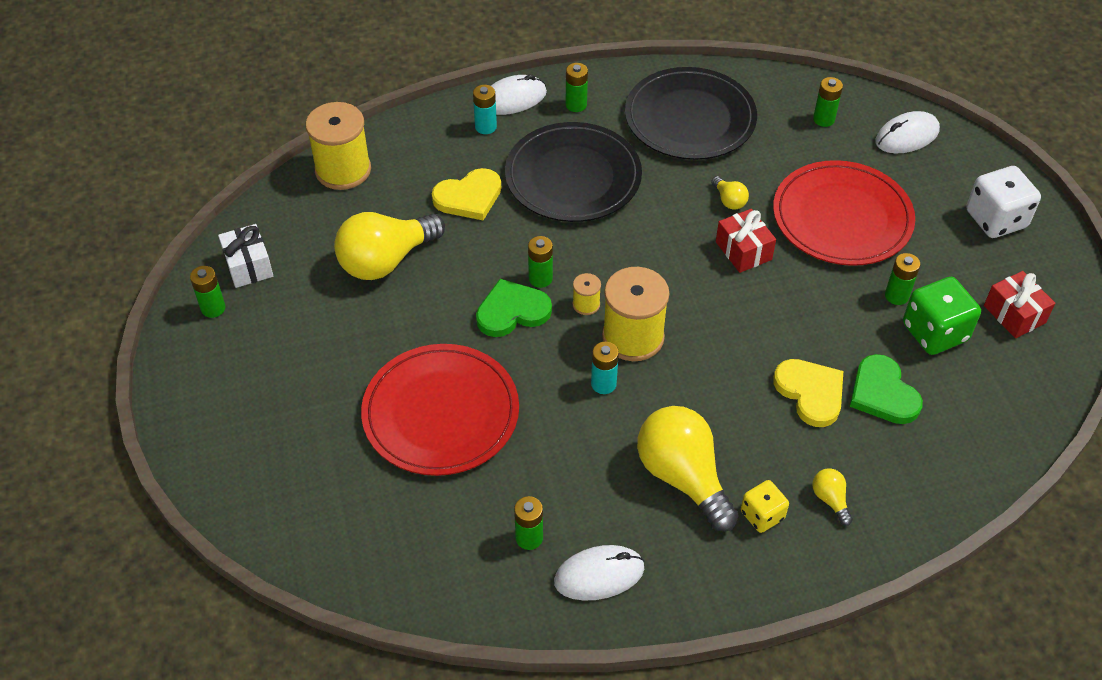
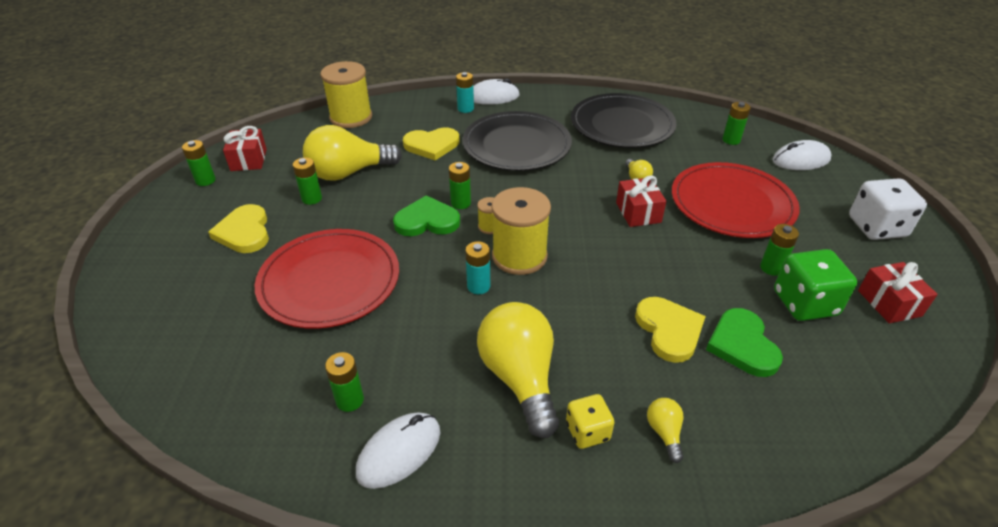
camera: 15 degrees right, 10 degrees down
white gift [218,224,273,288] -> red gift [223,126,267,171]
white mouse [554,545,644,601] -> white mouse turned 45 degrees counterclockwise [356,412,440,489]
green battery [566,63,588,112] -> green battery moved to [293,157,322,205]
none -> yellow heart [208,204,269,253]

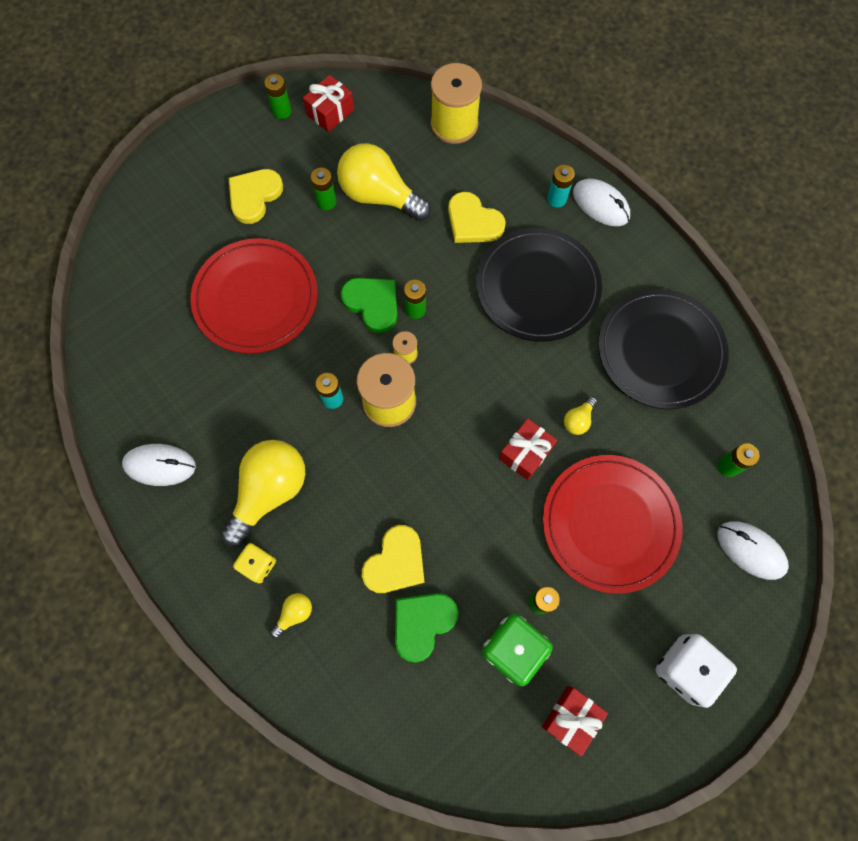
camera: 50 degrees right, 30 degrees up
green battery [325,352,364,412] -> none

